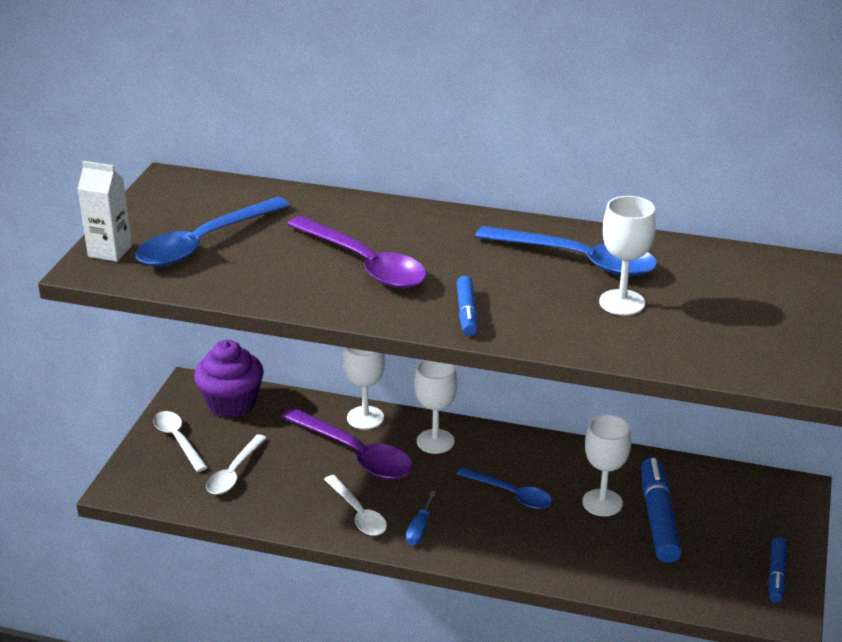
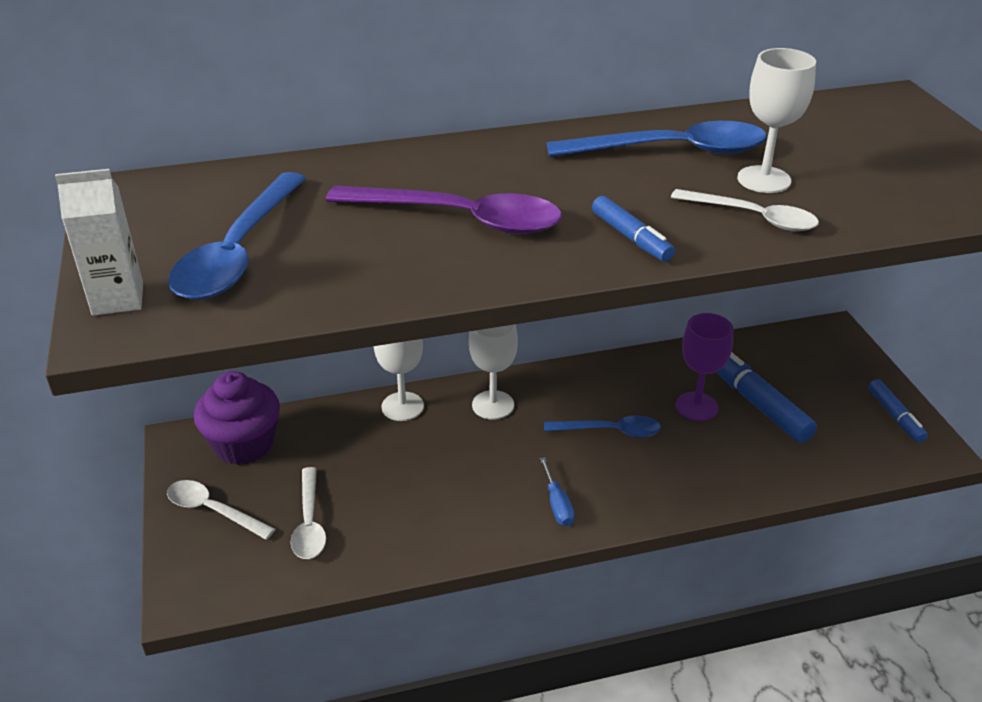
camera: 30 degrees left, 5 degrees up
purple spoon [281,407,413,479] -> none
white spoon [324,475,387,536] -> white spoon moved to [671,189,819,231]
white goblet [582,414,631,516] -> purple goblet [675,313,733,421]

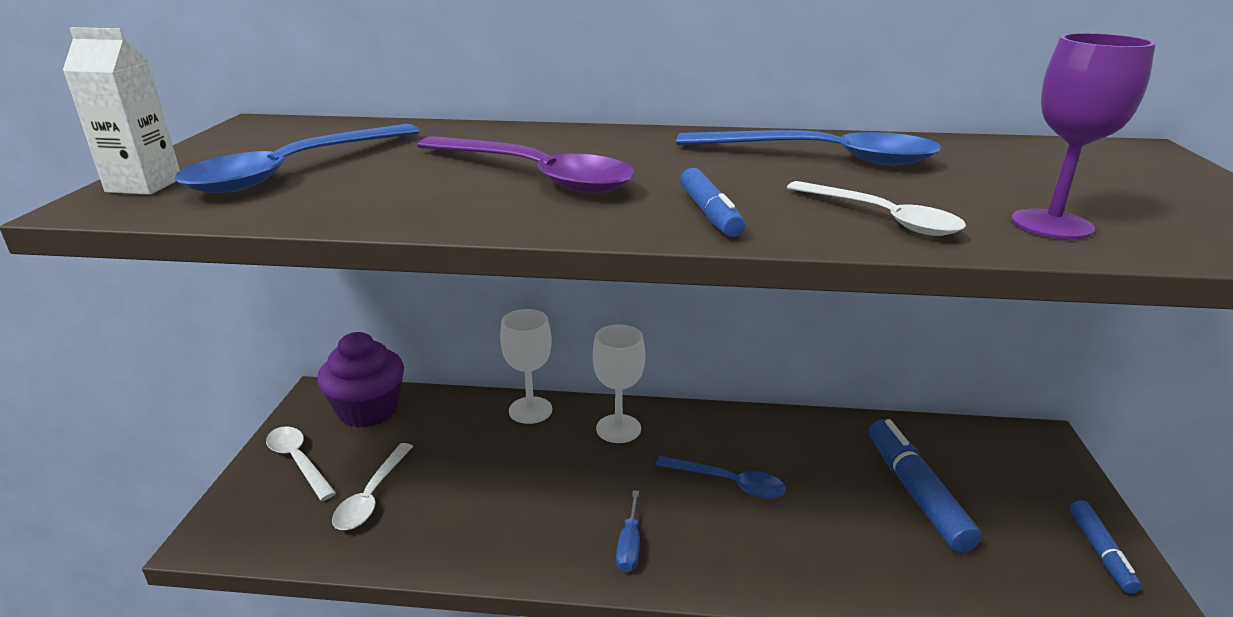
camera: 20 degrees right, 10 degrees down
purple goblet [675,313,733,421] -> purple goblet moved to [1011,33,1156,240]
white goblet [737,48,816,193] -> none

